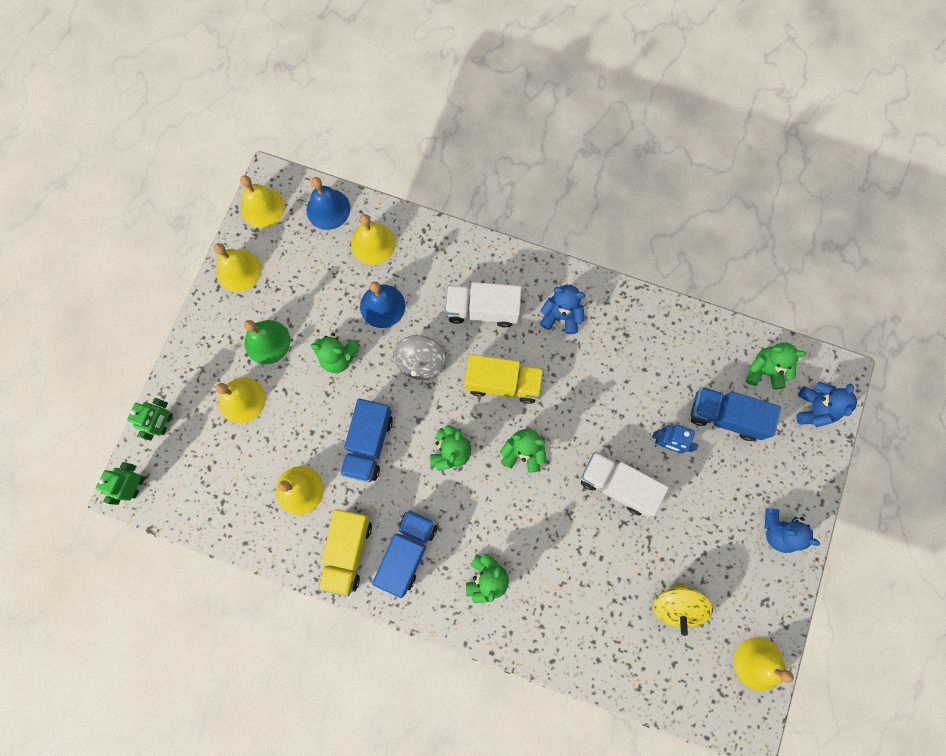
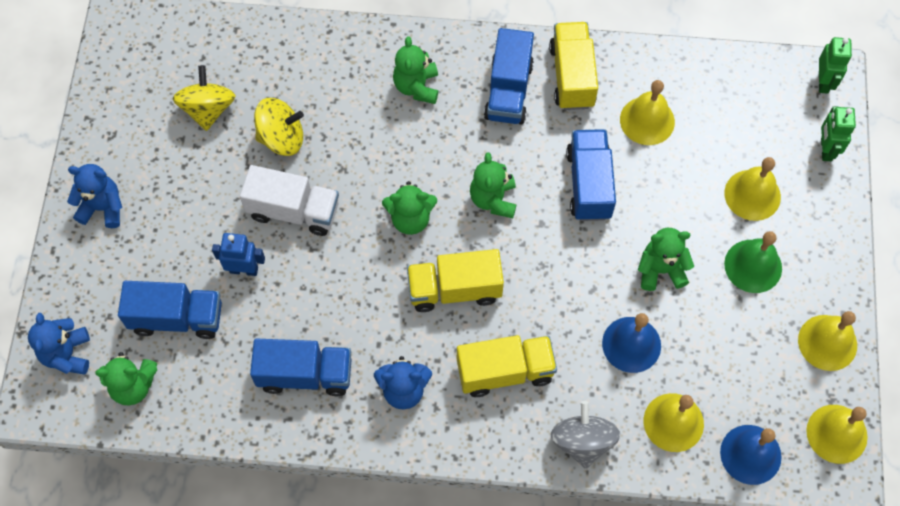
camera: 165 degrees right, 10 degrees down
grey spinning top [393,335,445,380] -> grey spinning top moved to [551,401,620,469]
white truck [445,282,522,328] -> yellow truck [457,335,557,397]
yellow bell [734,637,794,691] -> none
none -> blue truck [250,338,351,396]
none -> yellow spinning top [254,98,304,156]

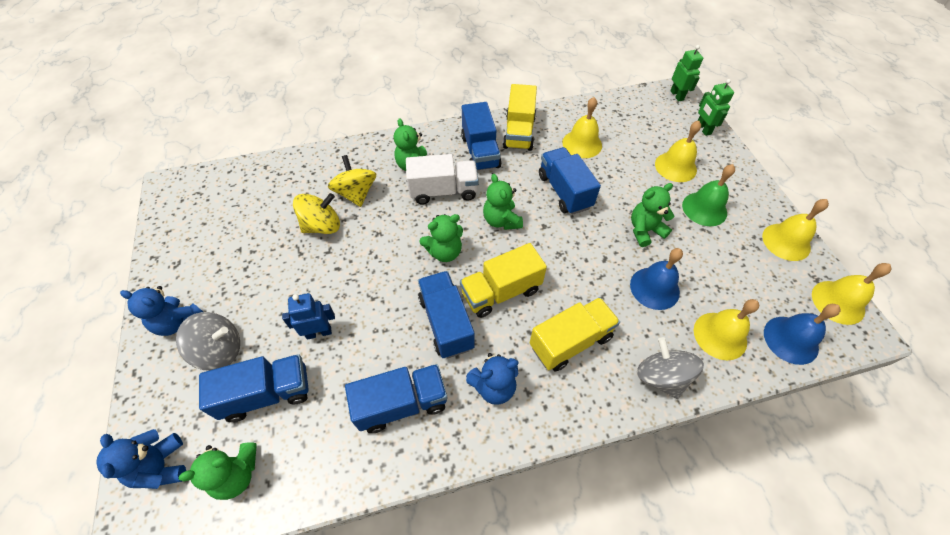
camera: 20 degrees left, 10 degrees down
blue teddy bear [67,164,122,228] -> blue teddy bear turned 150 degrees counterclockwise [120,286,203,336]
yellow spinning top [172,65,236,131] -> yellow spinning top moved to [328,155,376,207]
white truck [240,165,339,236] -> white truck moved to [406,154,479,204]
yellow truck [549,22,598,110] -> yellow truck turned 150 degrees counterclockwise [503,84,537,151]
none -> grey spinning top [176,312,240,371]
none -> blue truck [418,271,475,358]

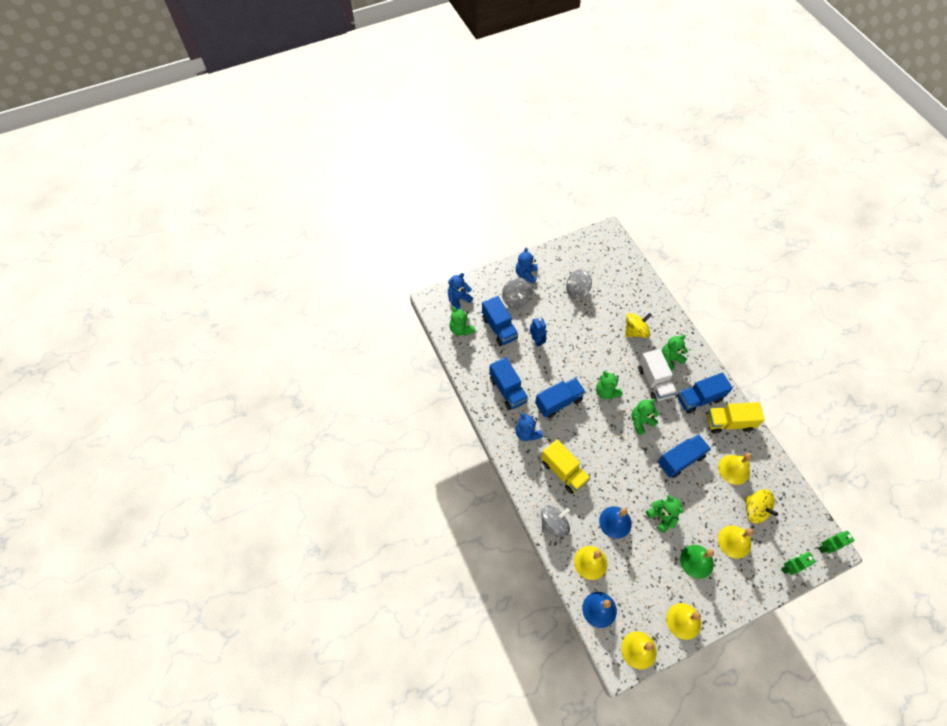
camera: 80 degrees right, 5 degrees up
yellow spinning top [293,193,340,234] -> yellow spinning top moved to [745,489,778,523]
yellow truck [460,243,547,318] -> none
none -> grey spinning top [566,269,592,300]

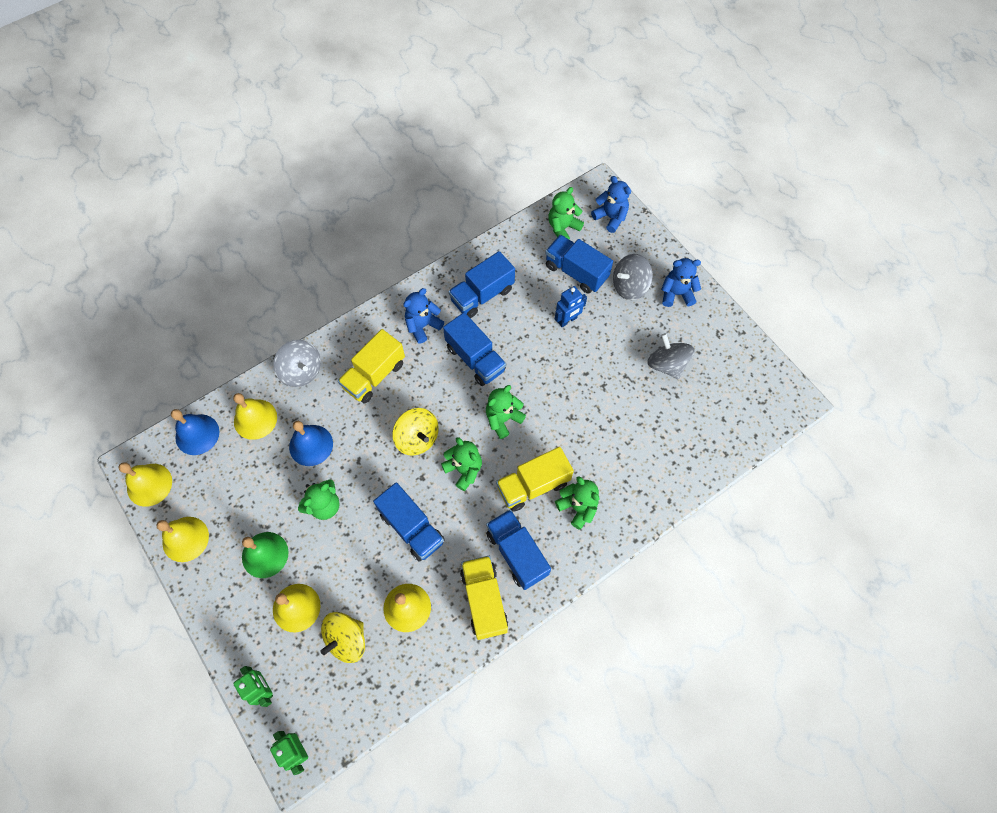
camera: 80 degrees right, 5 degrees up
blue truck [482,296,518,346] -> blue truck turned 75 degrees clockwise [545,235,613,294]
yellow spinning top [625,313,652,338] -> yellow spinning top moved to [393,408,439,456]
white truck [638,349,677,401] -> yellow truck [496,447,574,512]

